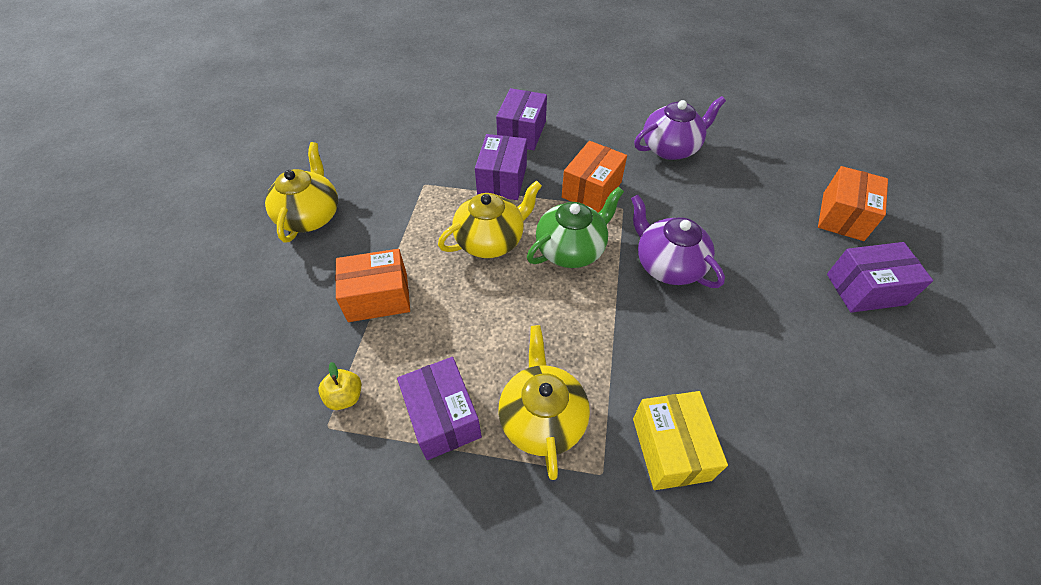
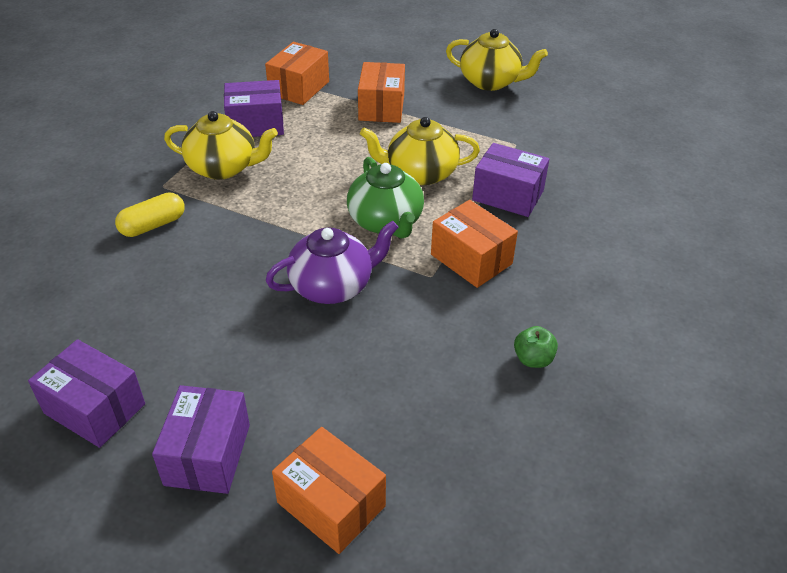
camera: 105 degrees right, 10 degrees down
yellow apple [318,362,361,410] -> orange box [265,42,329,105]
yellow teapot [438,180,542,258] -> yellow teapot turned 105 degrees clockwise [360,117,480,185]
purple box [496,88,547,150] -> purple box moved to [28,339,145,448]
yellow box [633,391,728,490] -> yellow capsule [115,192,185,237]
purple teapot [634,96,726,160] -> green apple [514,326,558,368]

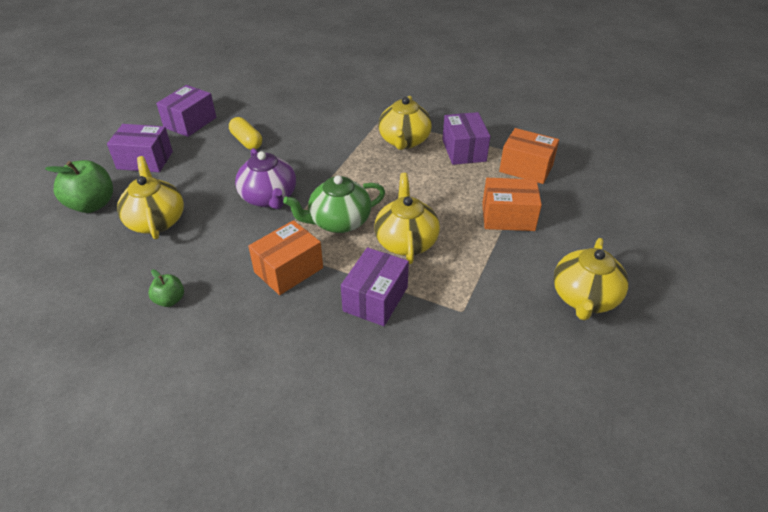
camera: 90 degrees right, 0 degrees up
yellow capsule [115,192,185,237] -> yellow capsule moved to [229,117,262,150]
orange box [272,427,386,554] -> green apple [45,160,113,213]
none -> yellow teapot [117,156,184,239]

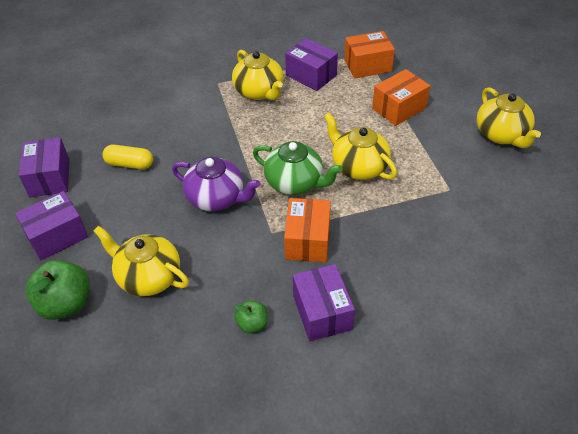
camera: 40 degrees left, 5 degrees up
green teapot [283,175,385,233] -> green teapot turned 90 degrees counterclockwise [253,141,343,195]
purple box [341,247,409,326] -> purple box moved to [293,264,355,341]

